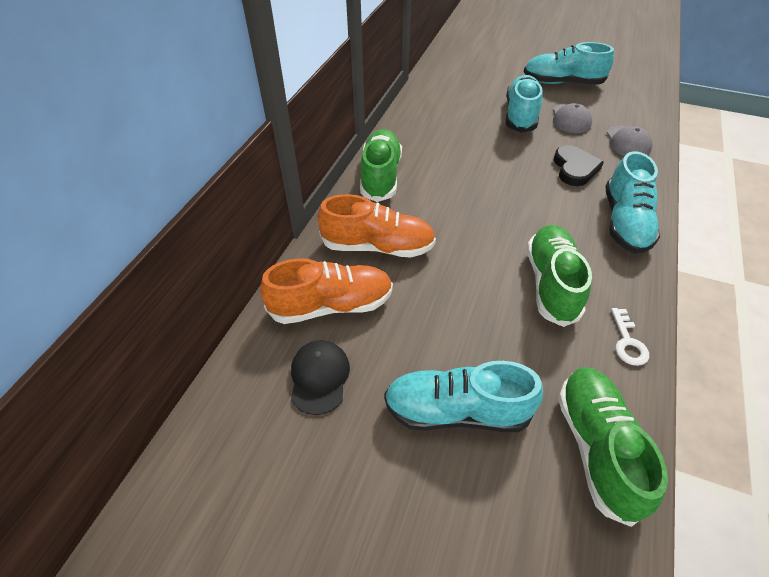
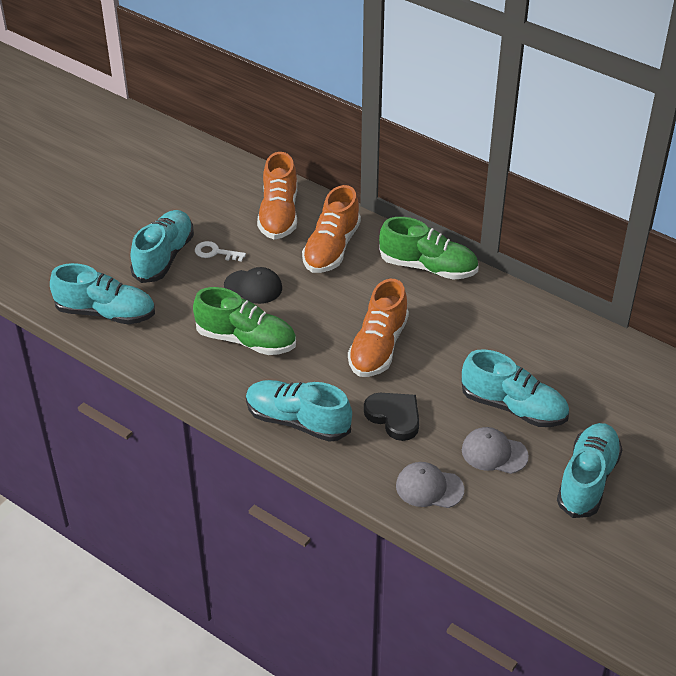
camera: 105 degrees right, 5 degrees down
black cap [291,340,350,415] -> black cap moved to [224,267,282,304]
black heart [554,145,604,186] -> black heart turned 150 degrees counterclockwise [364,393,419,441]
green shoe [558,367,668,527] -> turquoise shoe [50,263,155,325]
white key [611,308,649,366] -> white key moved to [195,241,246,262]
none -> orange shoe [348,279,409,377]

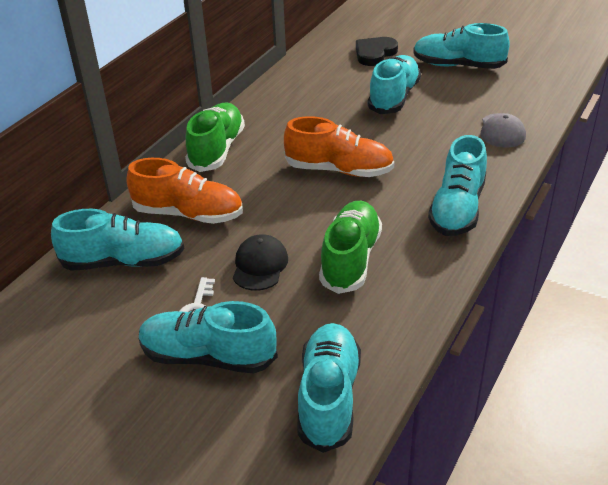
camera: 95 degrees left, 5 degrees down
orange shoe [257,152,297,240] -> turquoise shoe [51,209,185,271]
black heart [364,393,419,441] -> black heart moved to [356,37,398,66]
grey cap [462,427,529,474] -> none

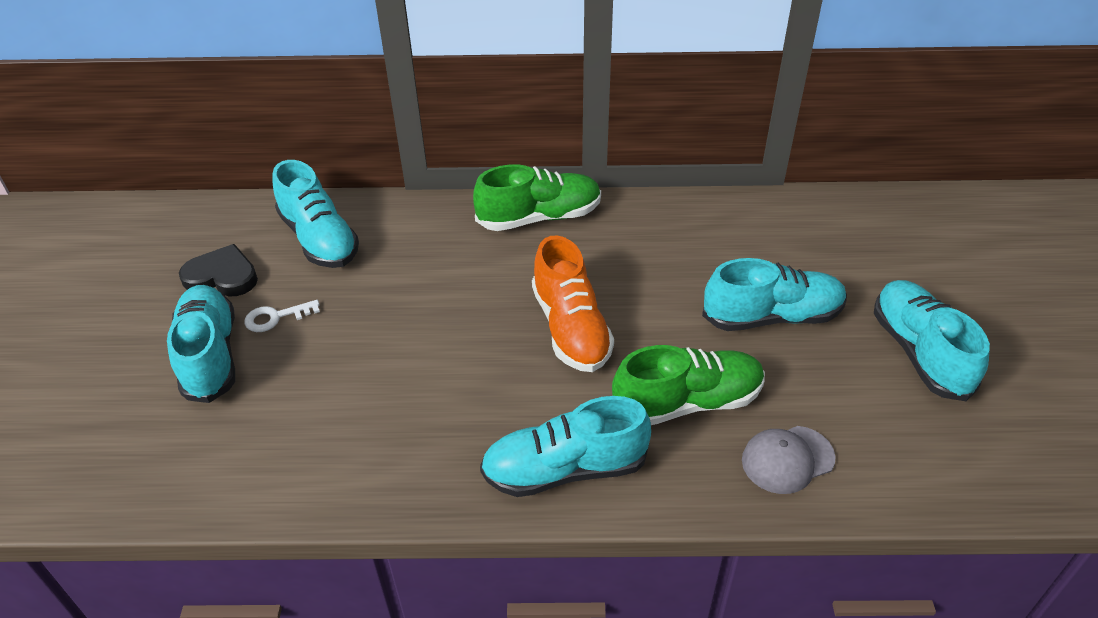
camera: 60 degrees right, 5 degrees up
orange shoe [127,158,243,224] -> none
black cap [233,234,288,291] -> none
turquoise shoe [297,323,361,453] -> none
green shoe [319,201,382,294] -> green shoe moved to [612,345,765,425]
black heart [356,37,398,66] -> black heart moved to [179,244,258,297]

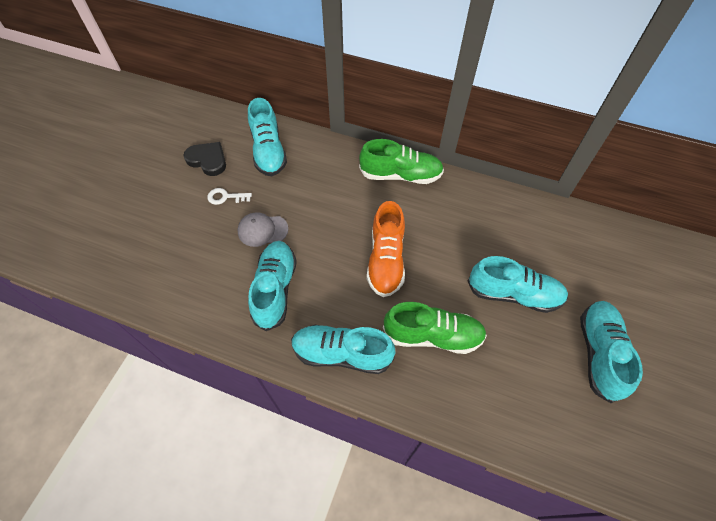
camera: 20 degrees right, 15 degrees up
turquoise shoe [167,285,235,403] -> turquoise shoe moved to [248,241,297,331]
grey cap [742,426,836,494] -> grey cap moved to [238,212,288,247]

